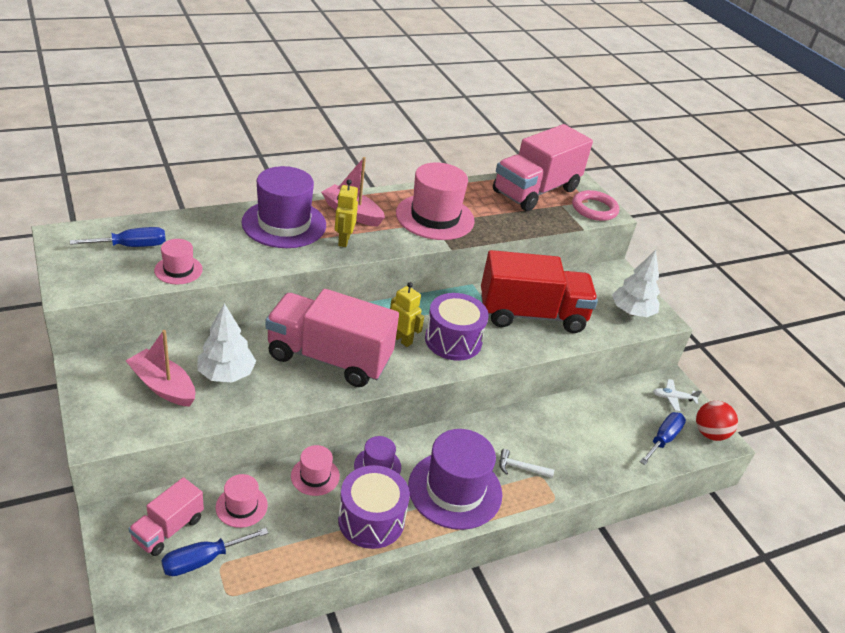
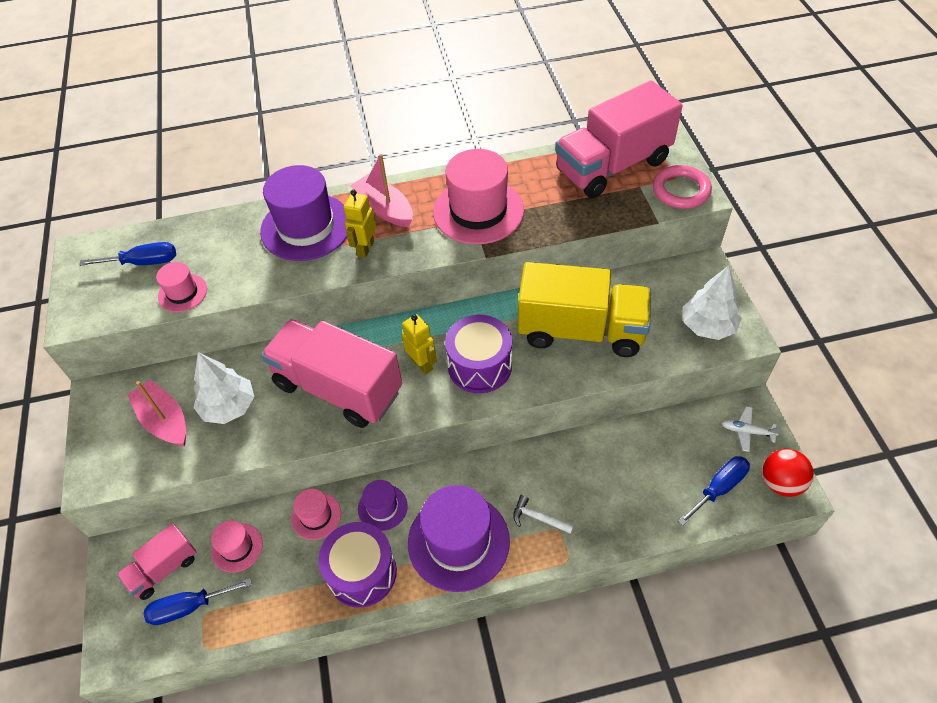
camera: 20 degrees right, 15 degrees up
red truck [481,250,598,333] -> yellow truck [518,262,651,357]

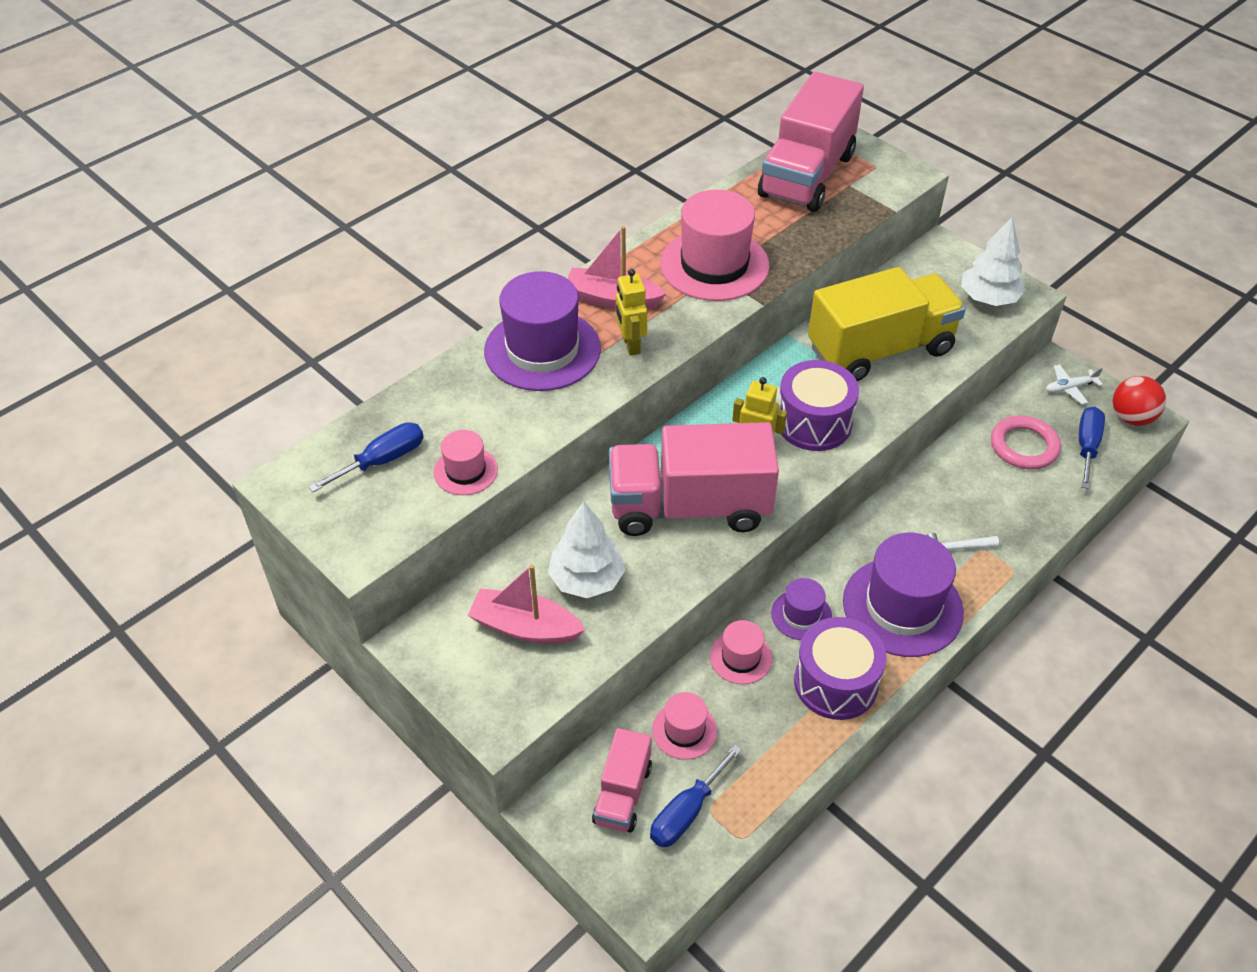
camera: 35 degrees left, 5 degrees down
pink ring [653,165,712,209] -> pink ring moved to [991,416,1061,470]

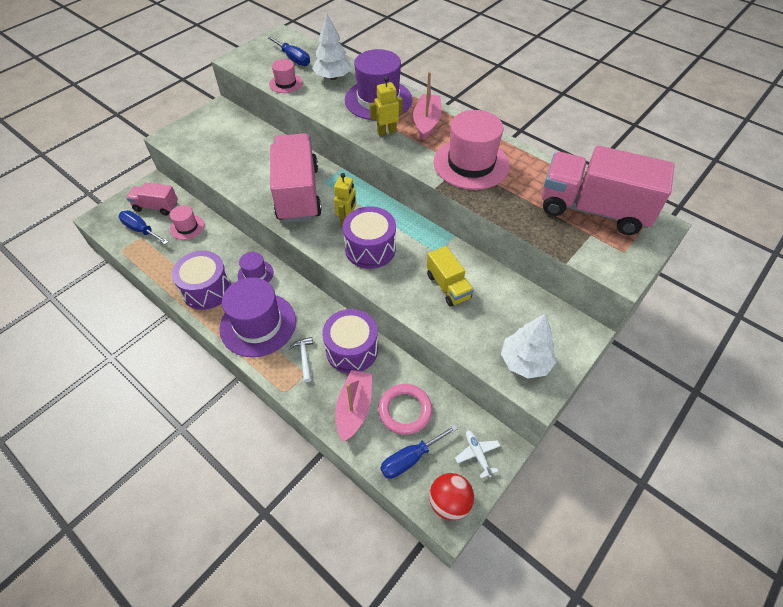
camera: 85 degrees right, 5 degrees up
pink boat [468,564,586,644] -> pink boat moved to [335,370,372,442]
white tree [548,501,625,598] -> white tree moved to [312,14,352,80]
pink hat [710,620,772,684] -> none
yellow truck [808,267,966,381] -> yellow truck [427,246,474,307], size x0.51
blue screwdriver [1079,407,1105,489] -> blue screwdriver turned 135 degrees clockwise [380,424,458,479]
none -> purple drum [322,309,378,373]

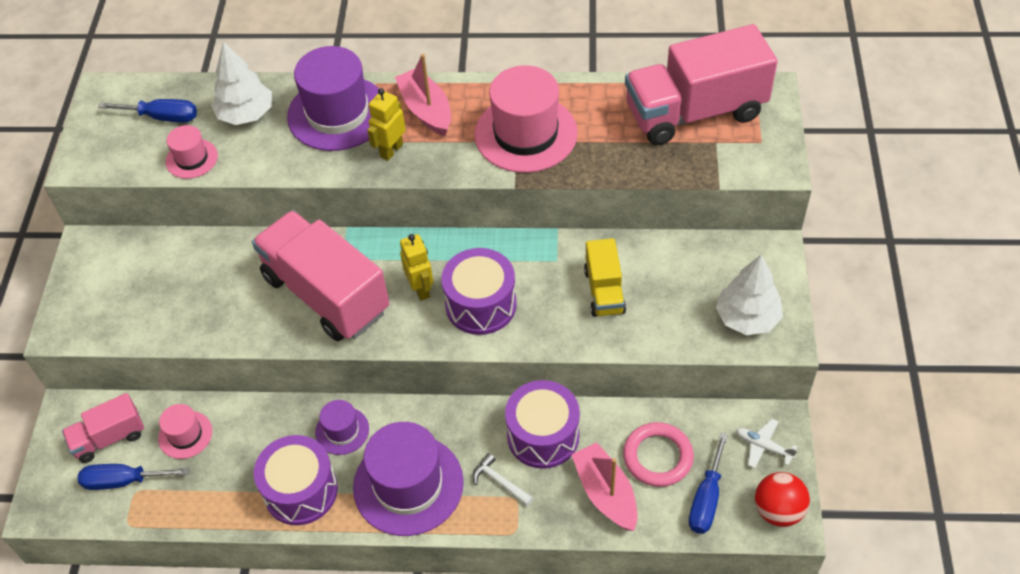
camera: 35 degrees left, 0 degrees up
yellow truck [427,246,474,307] -> yellow truck turned 60 degrees clockwise [584,238,626,317]

